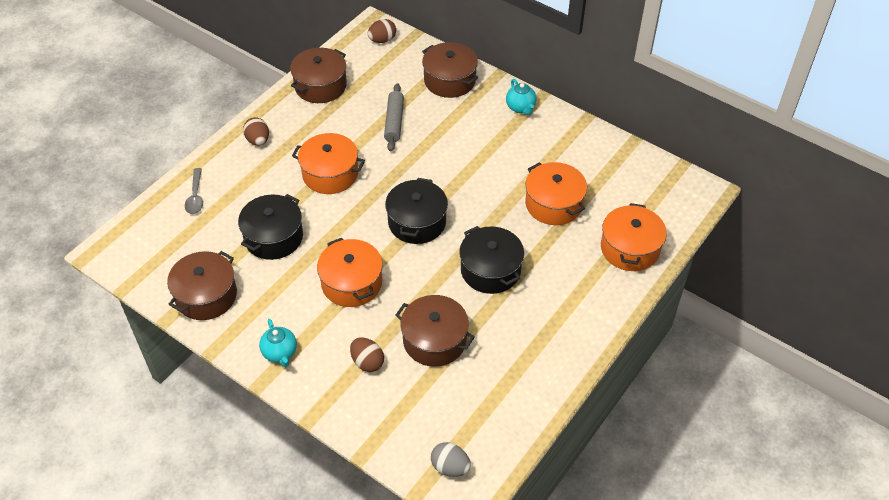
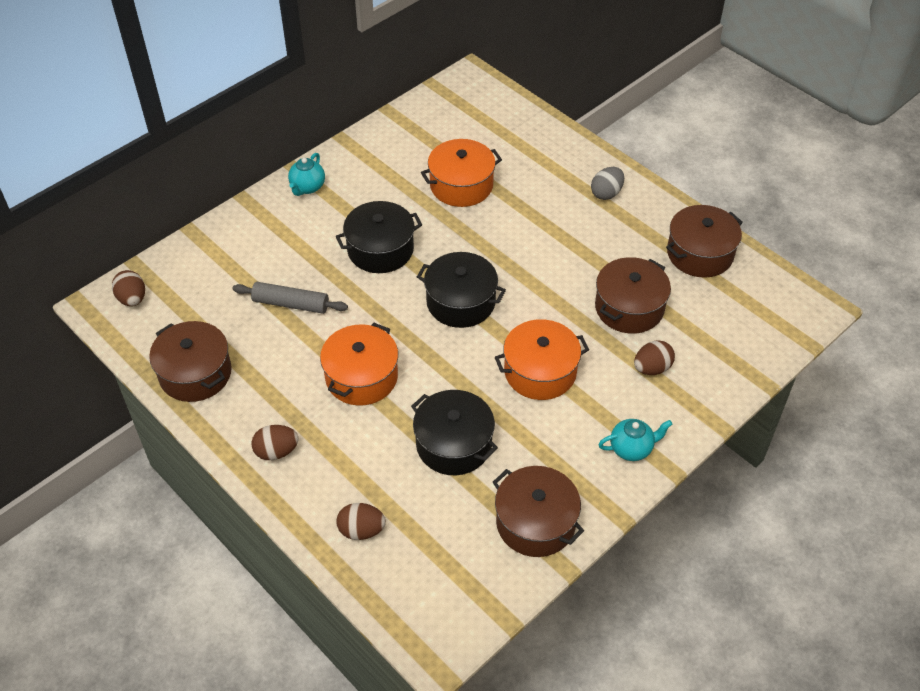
camera: 80 degrees left, 0 degrees up
grey spoon [185,168,203,214] -> brown egg [336,503,386,540]
brown pot [422,42,478,98] -> brown pot moved to [666,205,743,278]
grey egg [431,442,471,477] -> grey egg moved to [591,167,624,200]
black pot [459,226,524,294] -> black pot moved to [336,201,422,273]
turquoise teapot [506,79,537,115] -> turquoise teapot turned 120 degrees clockwise [288,153,325,196]
orange pot [601,203,666,271] -> none

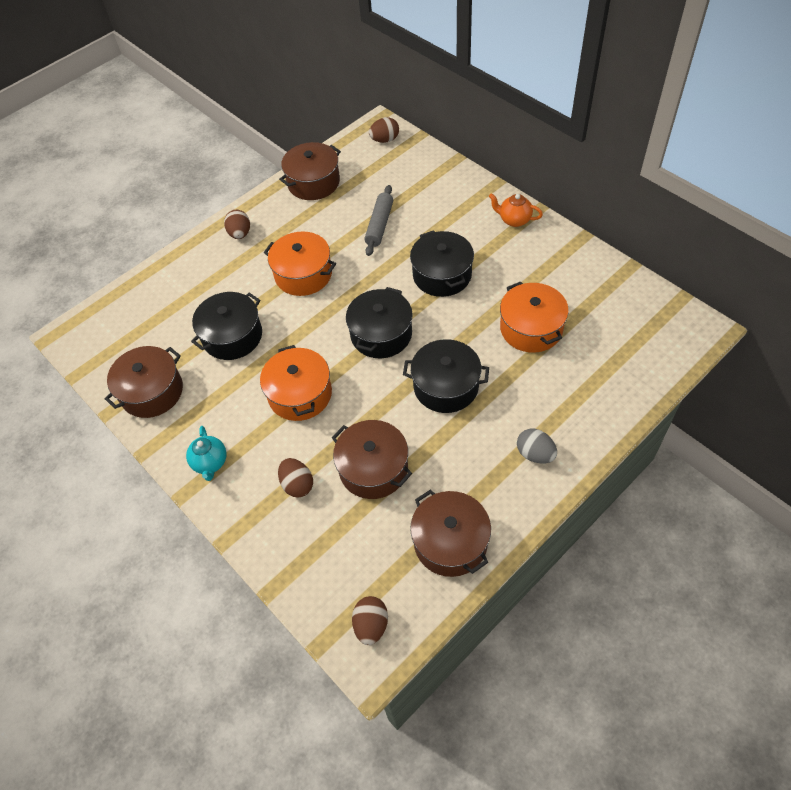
camera: 95 degrees right, 5 degrees up
turquoise teapot [288,153,325,196] -> orange teapot [489,193,543,227]
brown egg [336,503,386,540] -> brown egg moved to [352,596,388,645]
none -> black pot [403,340,489,413]

